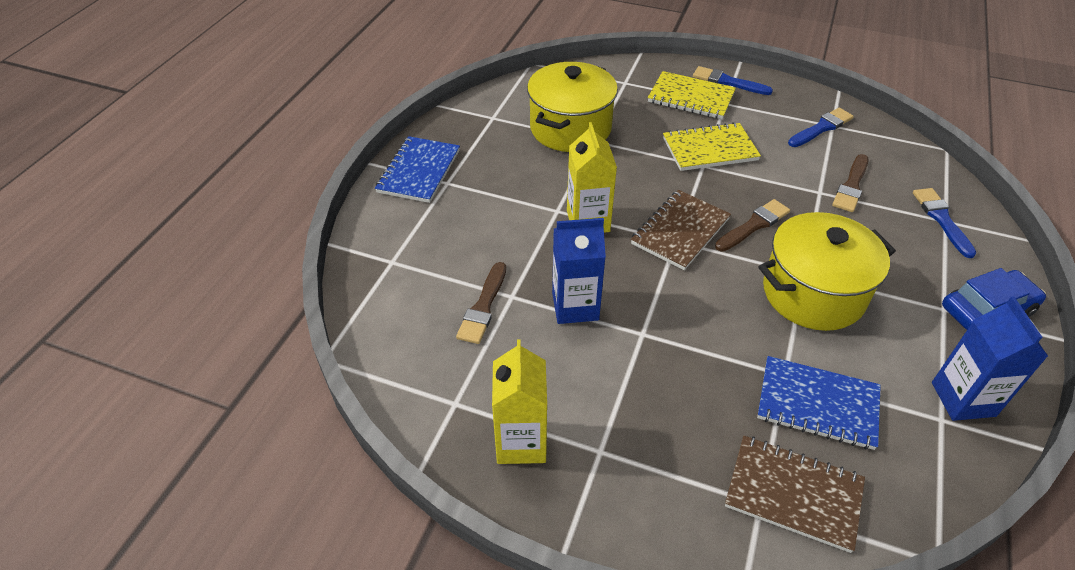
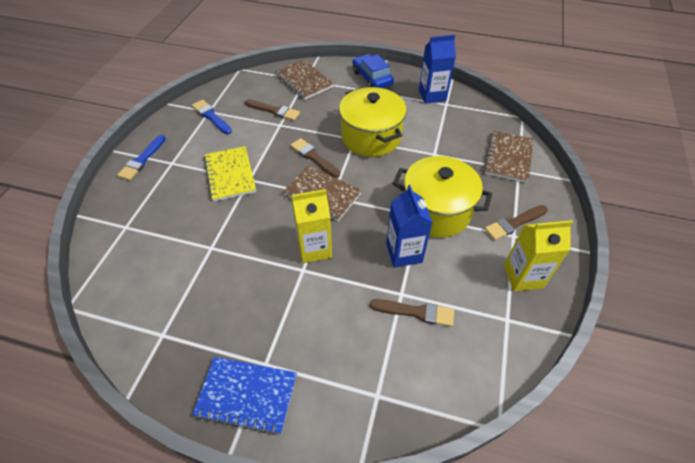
camera: 95 degrees left, 5 degrees up
yellow pot [527,62,618,152] -> yellow pot moved to [393,156,492,238]
yellow notebook [648,71,736,119] -> none
blue notebook [757,356,881,450] -> none
blue brush [913,188,976,258] -> brown notebook [275,60,334,100]
none -> brown brush [485,205,548,240]

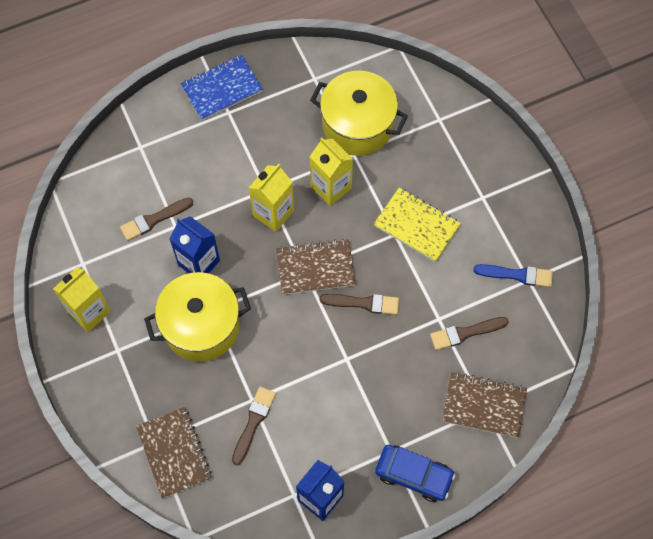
camera: 140 degrees right, 15 degrees up
blue brush [117,135,166,181] -> none
yellow pot [339,87,407,157] -> yellow pot moved to [310,71,408,156]
brown brush [485,205,548,240] -> brown brush moved to [232,387,276,465]
none -> yellow carton [310,137,353,206]

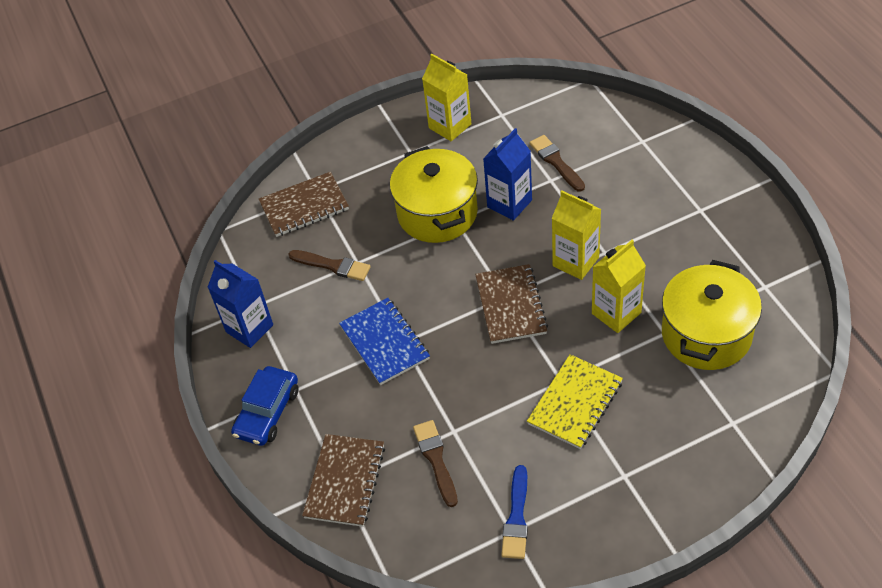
camera: 95 degrees right, 15 degrees down
blue notebook [181,55,263,120] -> blue notebook moved to [339,298,430,385]
brown brush [320,294,399,315] -> none

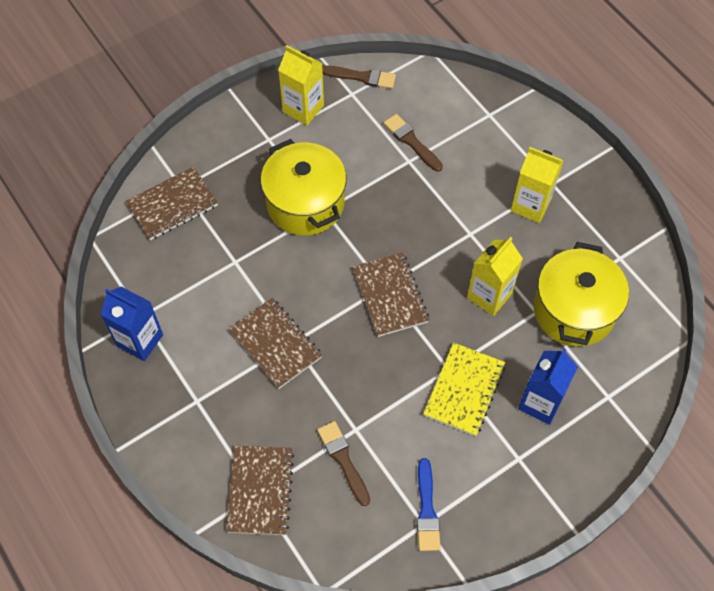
camera: 15 degrees left, 10 degrees up
blue car [231,366,299,446] -> none
brown brush [289,250,371,281] -> brown brush moved to [322,65,396,89]
blue notebook [339,298,430,385] -> brown notebook [229,298,322,389]
blue carton [483,128,532,221] -> blue carton moved to [518,348,578,425]
yellow carton [552,190,601,280] -> yellow carton moved to [511,147,564,223]

